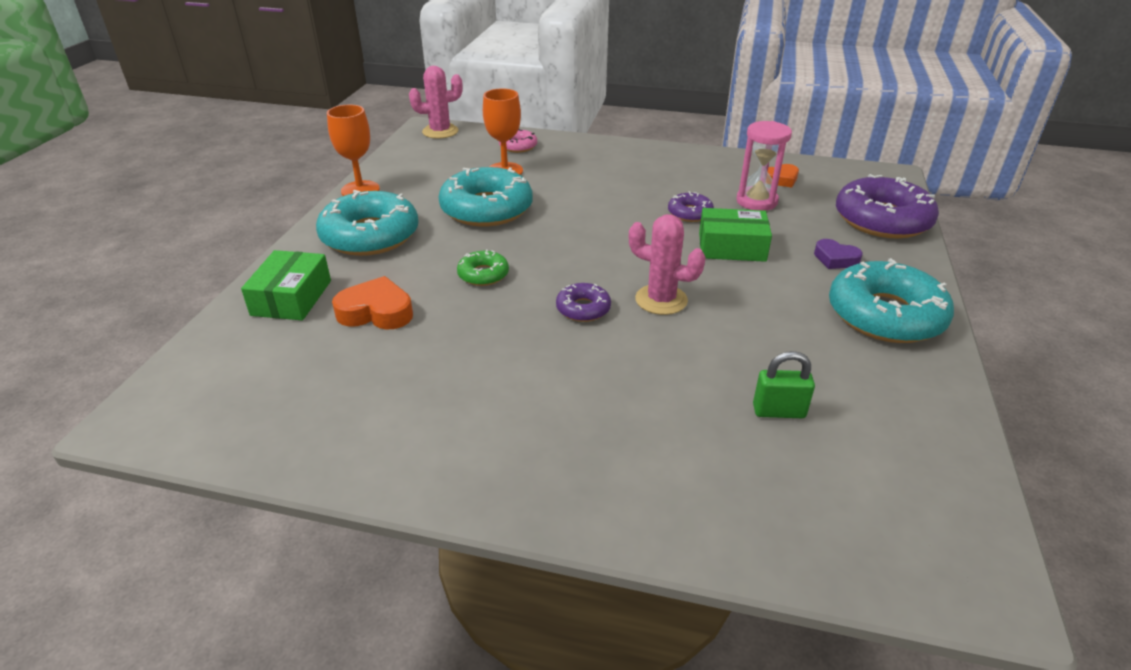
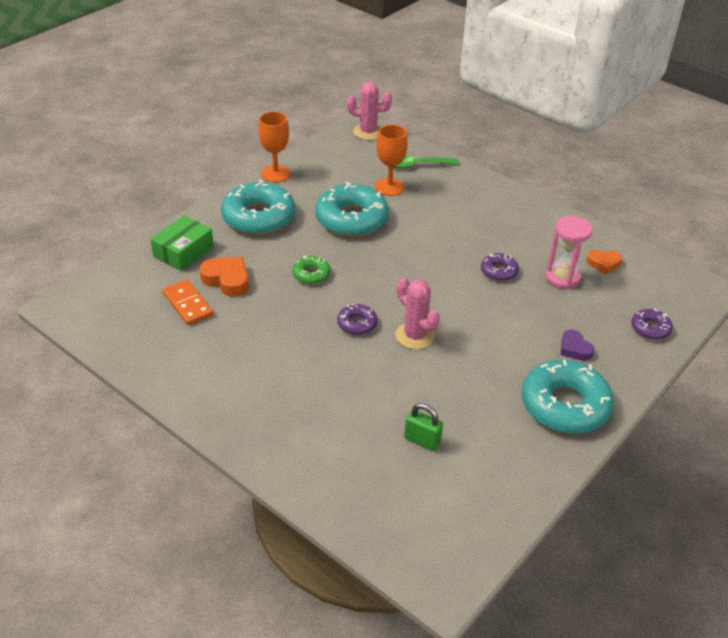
camera: 25 degrees right, 5 degrees up
pink donut [499,129,537,153] -> green spoon [393,155,459,168]
green box [699,208,772,262] -> none
purple donut [836,174,939,238] -> purple donut [631,308,673,340], size x0.48
none -> orange domino [162,279,213,325]

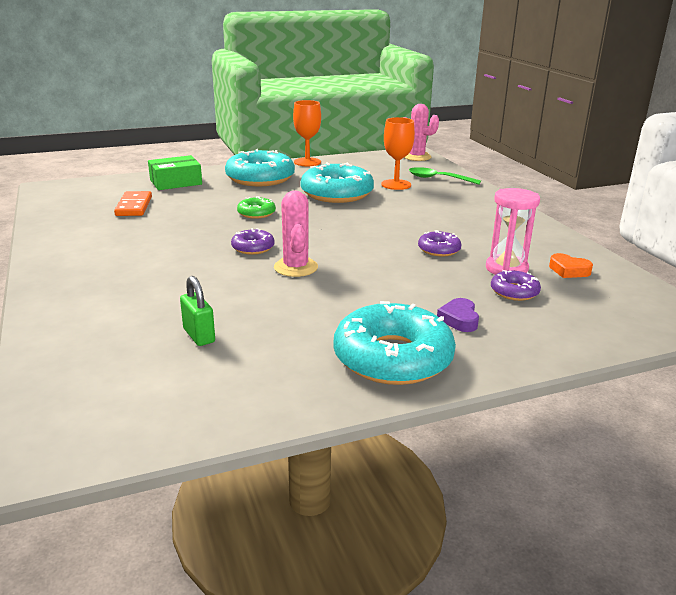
camera: 30 degrees right, 15 degrees down
orange heart [199,257,249,296] -> none
purple donut [631,308,673,340] -> purple donut moved to [491,270,541,301]

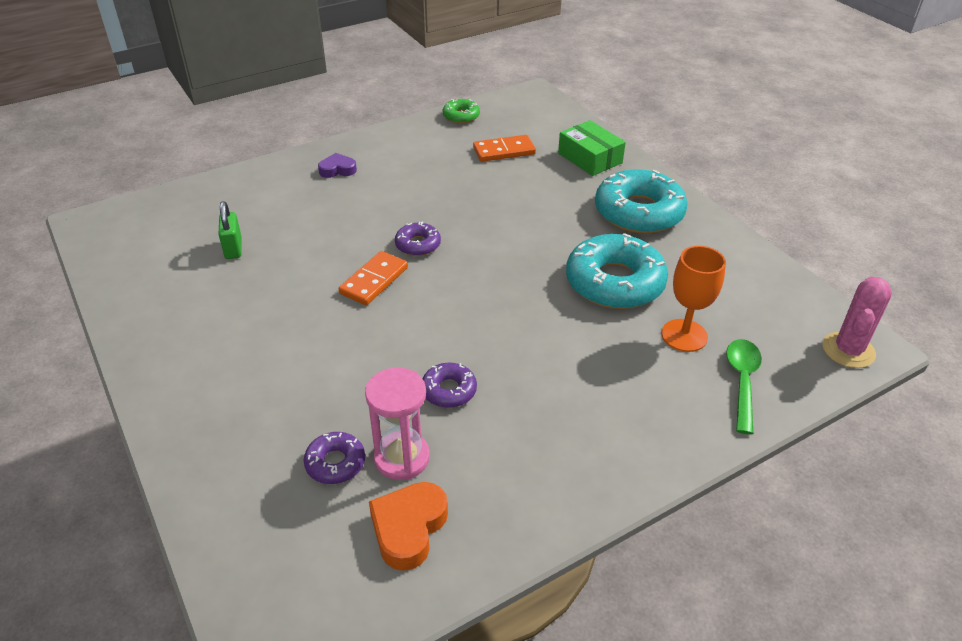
camera: 80 degrees right, 15 degrees up
green padlock [180,276,215,346] -> green padlock turned 60 degrees counterclockwise [219,201,242,259]
green donut [237,196,276,219] -> green donut moved to [443,99,480,124]
pink cactus [274,190,318,277] -> orange domino [339,251,408,305]
orange goblet [293,100,321,166] -> none
turquoise donut [334,301,456,385] -> none
purple heart [437,298,479,332] -> purple heart moved to [318,153,357,178]
orange heart [549,253,593,278] -> orange heart [369,482,448,571], size x1.54

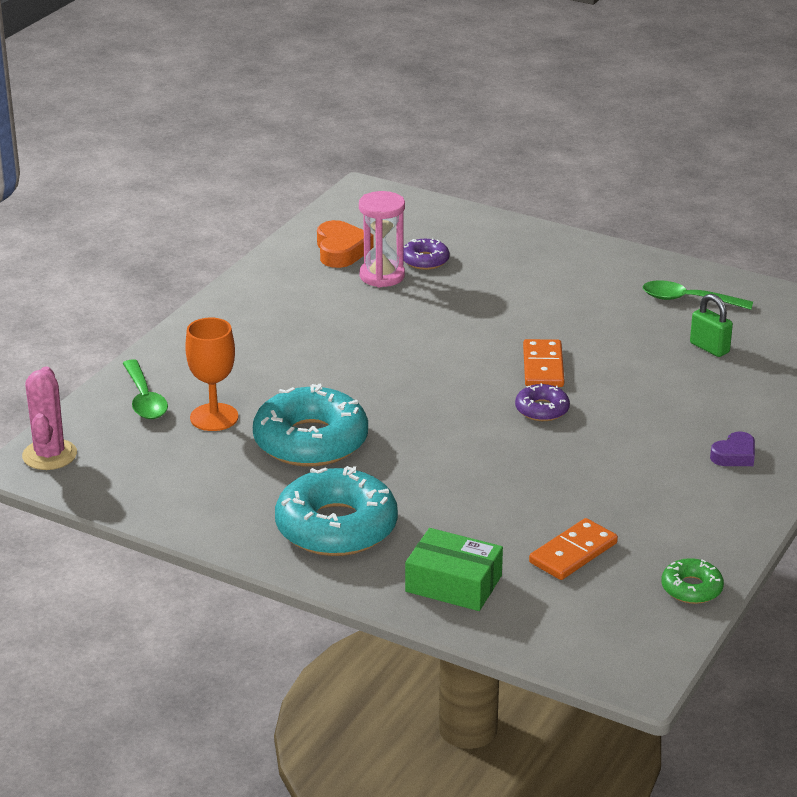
camera: 150 degrees right, 10 degrees down
purple donut [423,363,477,408] -> none
none -> green spoon [643,280,753,310]

